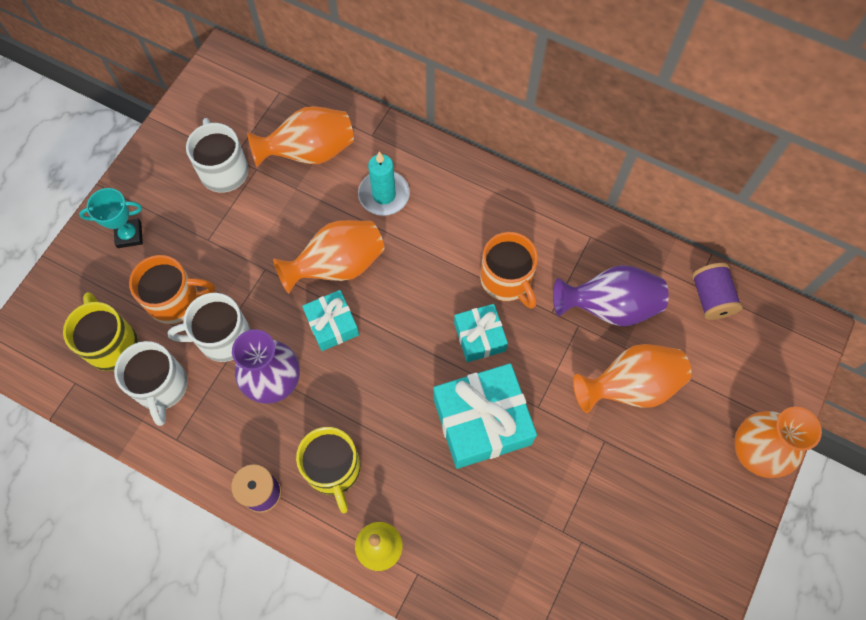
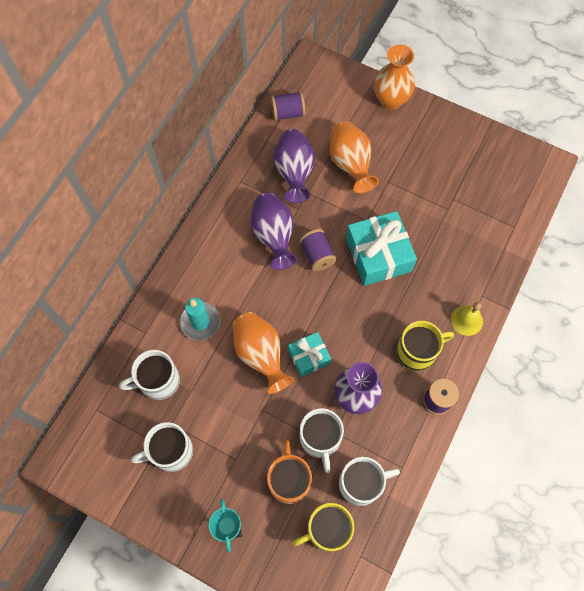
camera: 90 degrees left, 0 degrees up
orange vase [247,106,354,167] -> white mug [119,350,180,400]
turquoise gift [454,304,508,362] -> purple spool [300,229,337,271]
orange mug [480,232,538,309] -> purple vase [250,193,297,270]

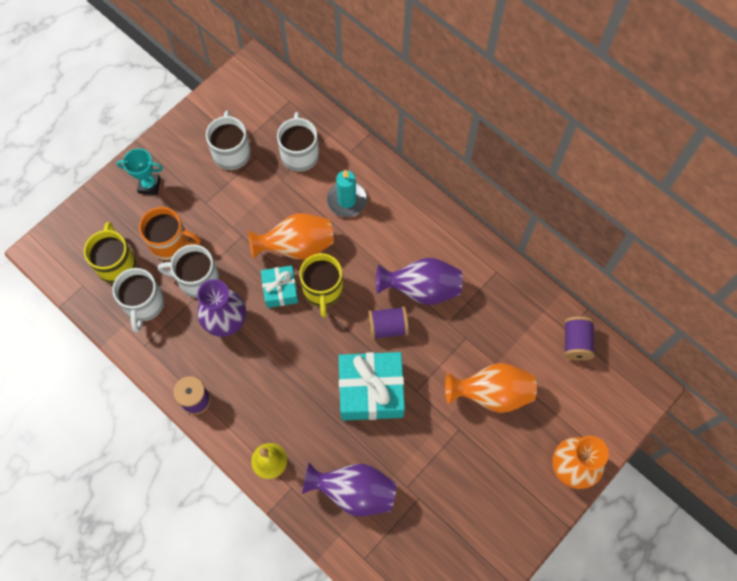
camera: 105 degrees right, 0 degrees up
purple vase [273,129,315,203] -> purple vase moved to [302,463,396,517]
yellow mug [396,321,454,371] -> yellow mug moved to [299,253,343,317]

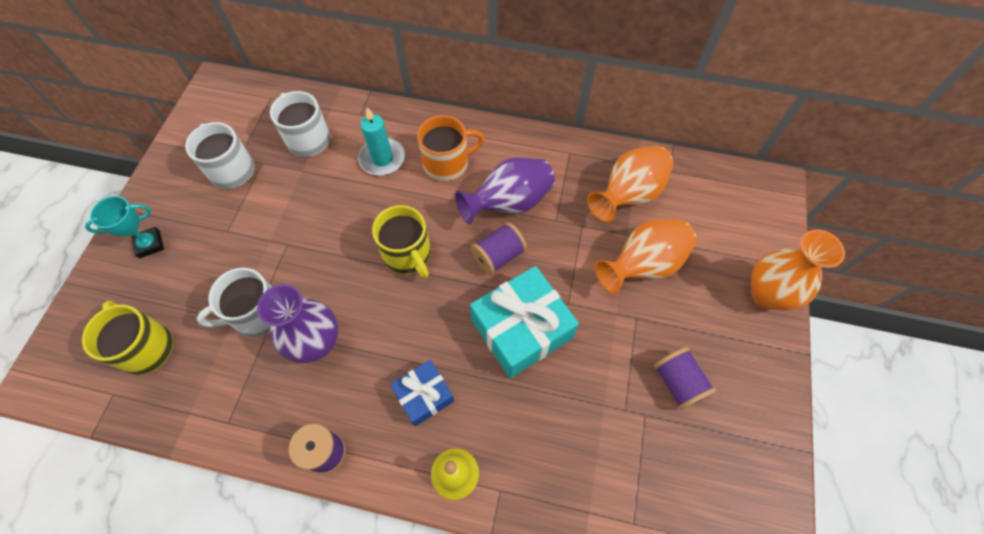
camera: 30 degrees left, 5 degrees down
white mug [112,268,164,332] -> none
orange mug [139,207,201,261] -> orange mug moved to [417,115,485,182]
orange vase [248,213,334,260] -> orange vase moved to [587,146,674,222]
turquoise gift [261,265,298,308] -> none
purple vase [302,463,396,517] -> none
purple spool [564,316,595,361] -> purple spool moved to [654,347,716,410]
none -> blue gift [390,360,454,426]

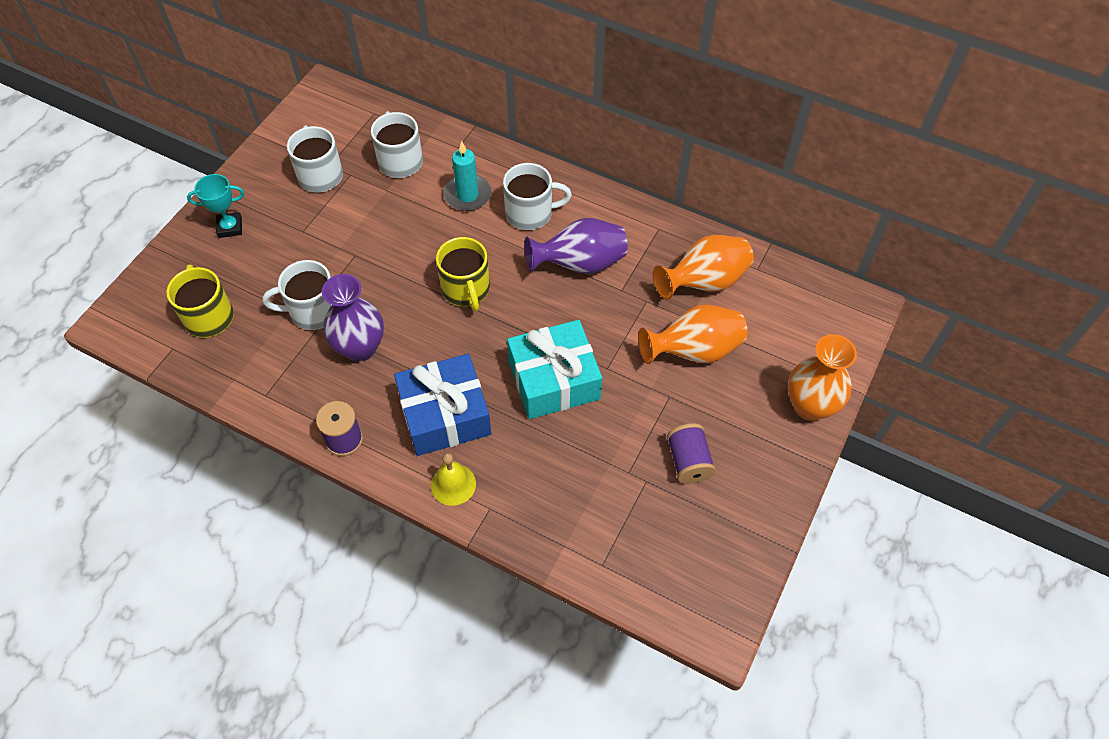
camera: 15 degrees right, 5 degrees down
blue gift [390,360,454,426] -> blue gift [394,354,491,456], size x1.76
orange mug [417,115,485,182] -> white mug [503,163,572,230]
purple spool [471,222,527,275] -> none

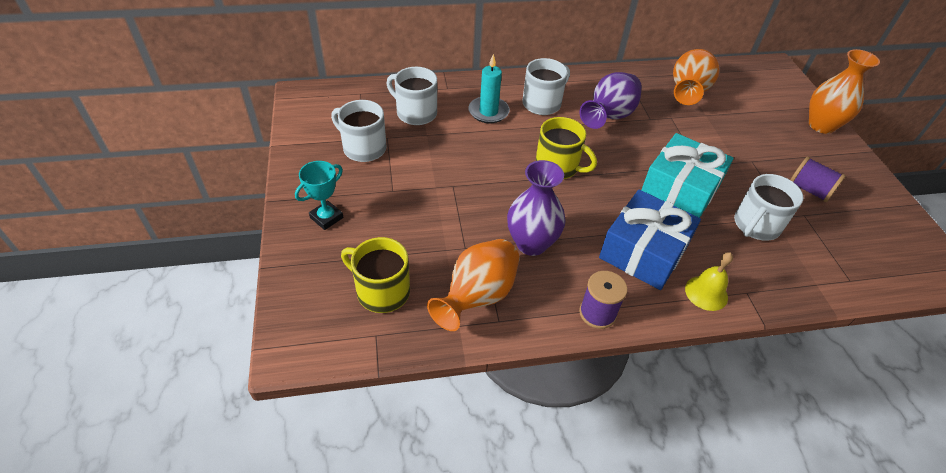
camera: 40 degrees left, 10 degrees down
white mug [262,260,332,330] -> white mug moved to [734,174,803,241]
orange vase [638,304,748,364] -> orange vase moved to [427,239,520,331]

